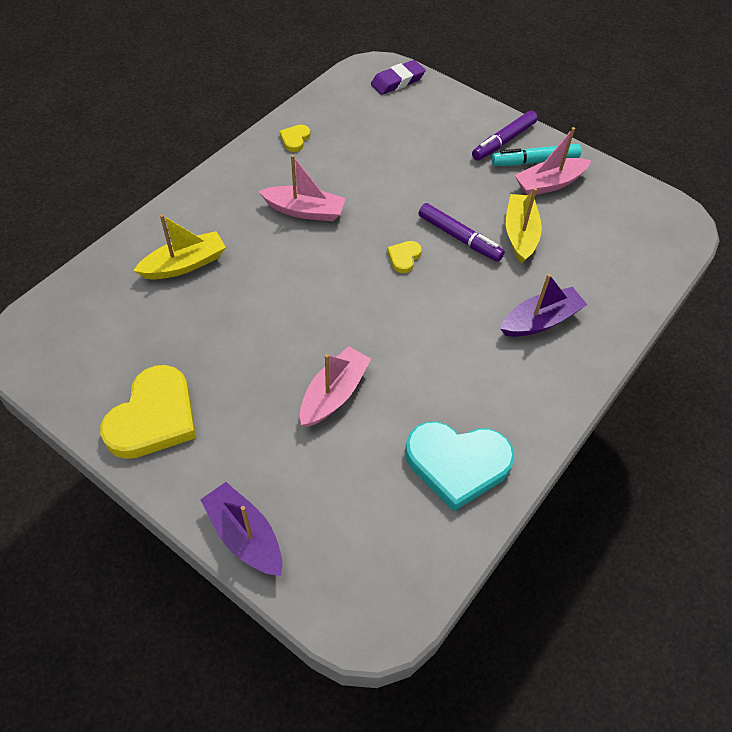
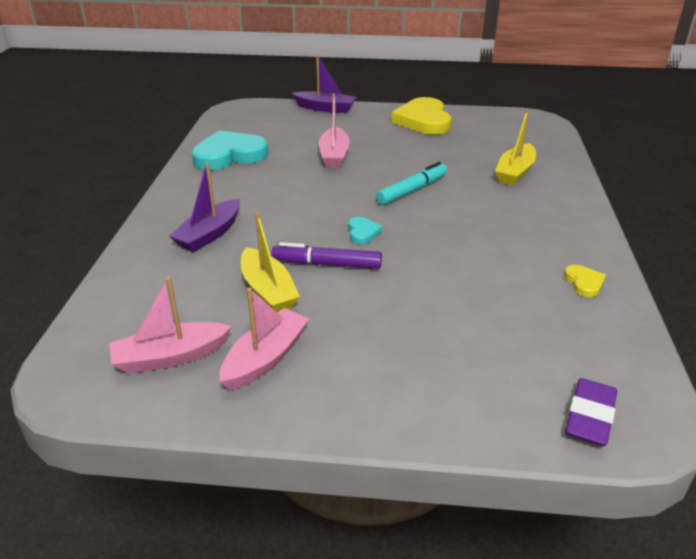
camera: 150 degrees right, 20 degrees down
pink boat [259,155,346,221] -> pink boat moved to [109,277,232,374]
yellow heart [387,241,422,273] -> turquoise heart [348,217,382,244]
purple marker [472,111,538,161] -> none
turquoise marker [492,144,581,166] -> turquoise marker moved to [376,162,447,205]

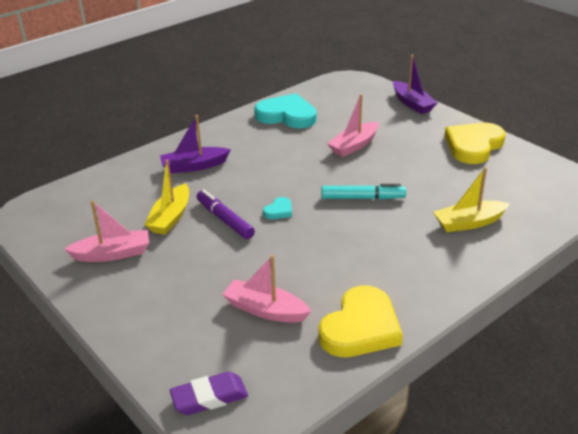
camera: 45 degrees right, 0 degrees up
pink boat [109,277,232,374] -> pink boat moved to [222,255,311,323]
yellow heart [564,265,606,297] -> yellow heart [319,285,403,357], size x2.26

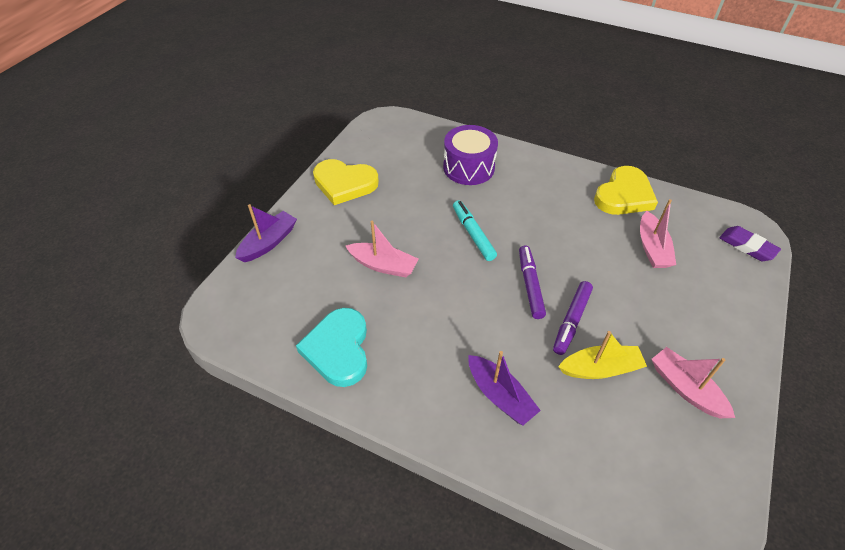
camera: 115 degrees left, 15 degrees up
turquoise heart [263,197,292,219] -> purple marker [519,245,546,319]
yellow heart [319,285,403,357] -> yellow heart turned 120 degrees clockwise [594,166,658,215]
yellow boat [433,167,510,232] -> purple drum [443,125,498,185]

